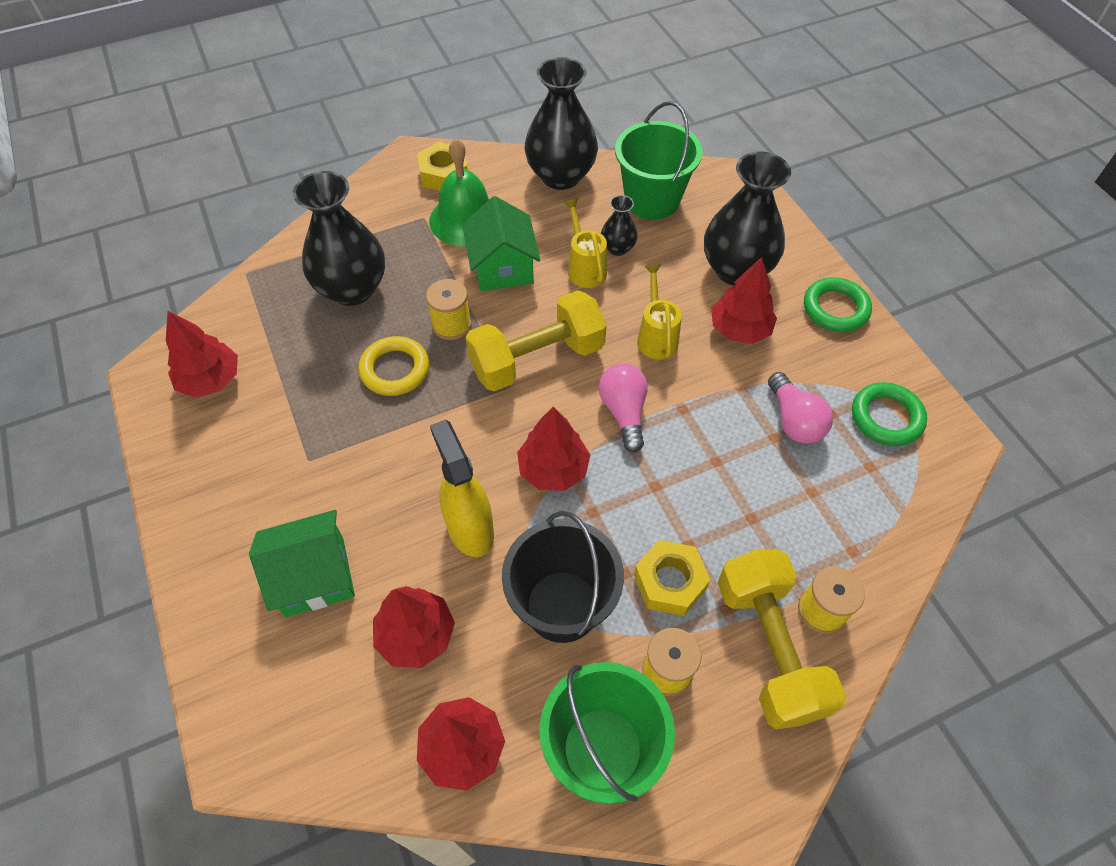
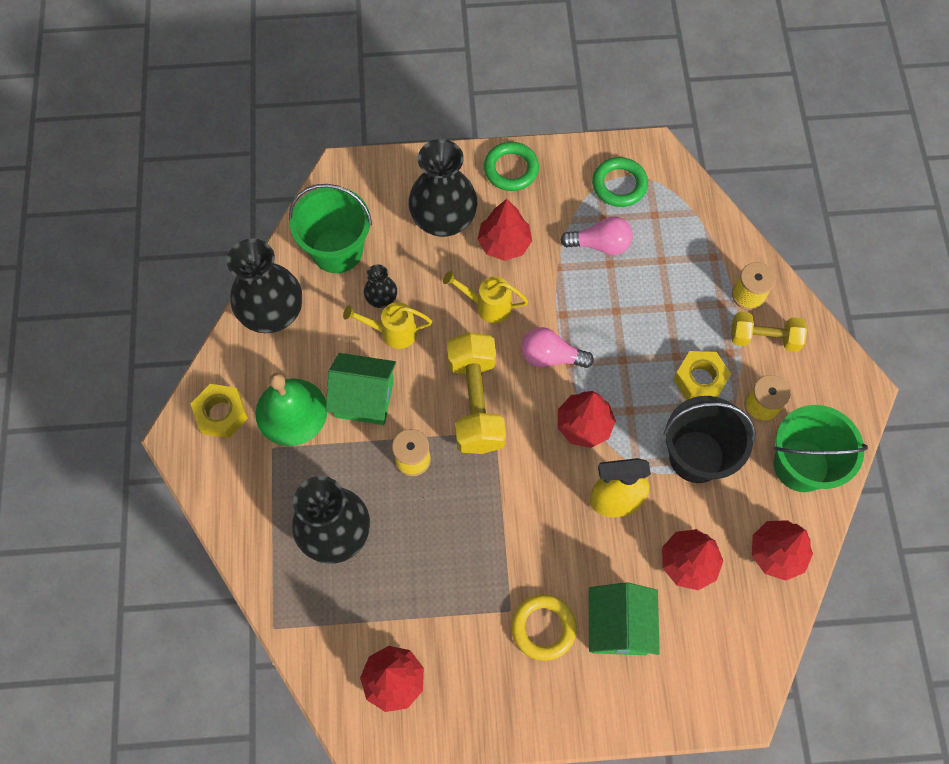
camera: 70 degrees left, 10 degrees up
yellow ring [359,336,429,396] -> yellow ring moved to [511,594,577,661]
yellow dumbbell [718,549,846,729] -> yellow dumbbell [731,312,807,352], size x0.63

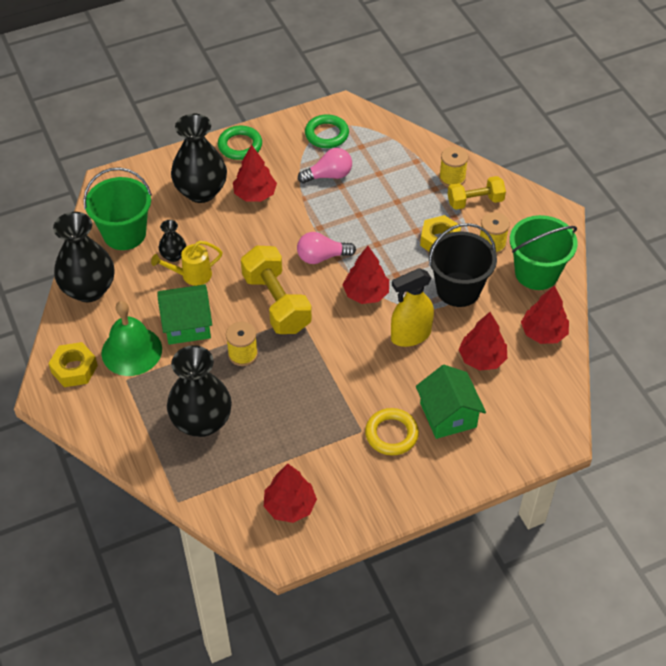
camera: 20 degrees left, 15 degrees down
yellow watering can [443,271,528,323] -> none

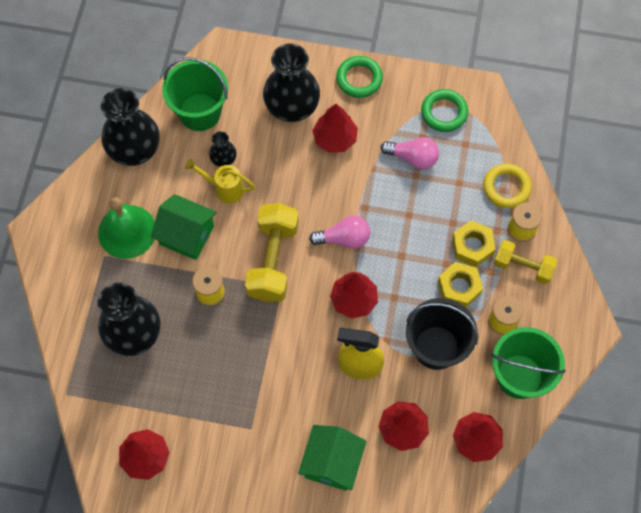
camera: 35 degrees right, 15 degrees up
yellow nut [48,342,98,387] -> yellow nut moved to [452,220,495,267]
pink light bulb [297,232,356,264] -> pink light bulb turned 150 degrees clockwise [309,216,370,249]
yellow ring [365,408,419,455] -> yellow ring moved to [483,163,532,208]

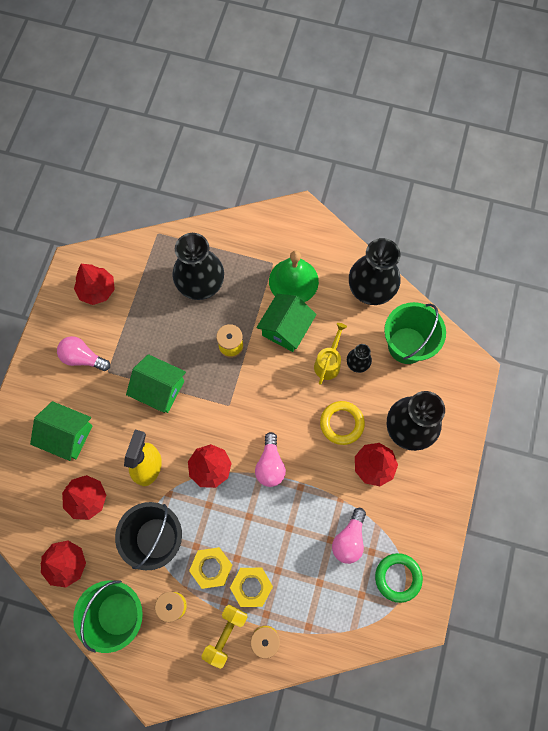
camera: 95 degrees right, 5 degrees up
yellow dumbbell [245,203,299,302] -> none
green ring [336,56,383,98] -> none
yellow ring [483,163,532,208] -> yellow ring moved to [320,401,365,445]
none -> pink light bulb [57,336,110,371]
none -> green house [126,354,186,413]

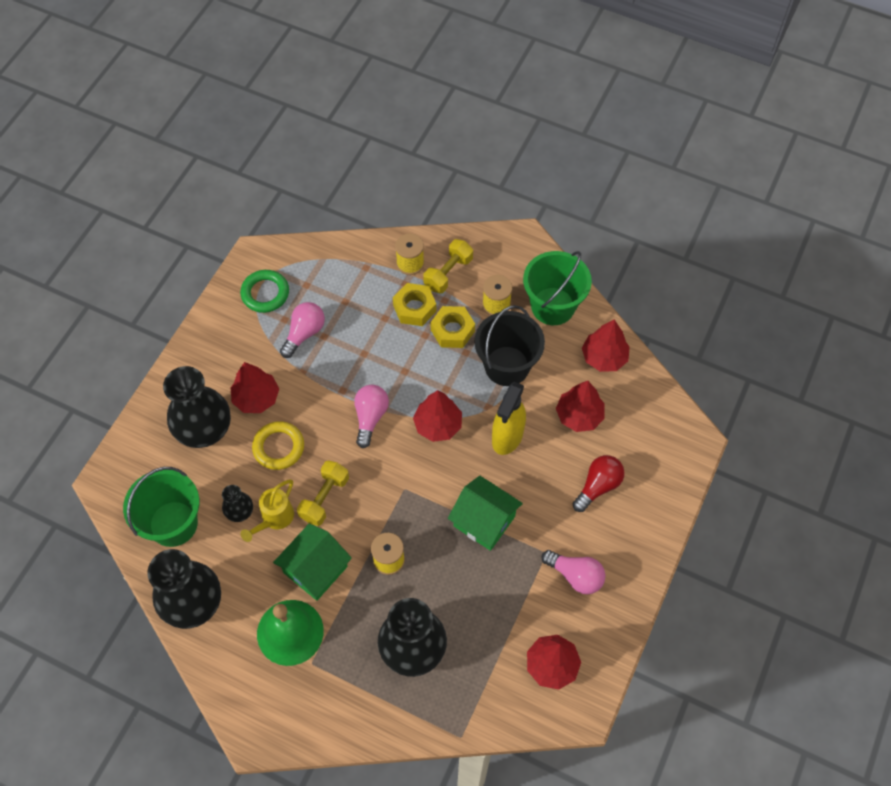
camera: 170 degrees left, 10 degrees down
green house [30,401,92,461] -> red light bulb [572,455,625,512]
none -> yellow dumbbell [297,460,349,526]

